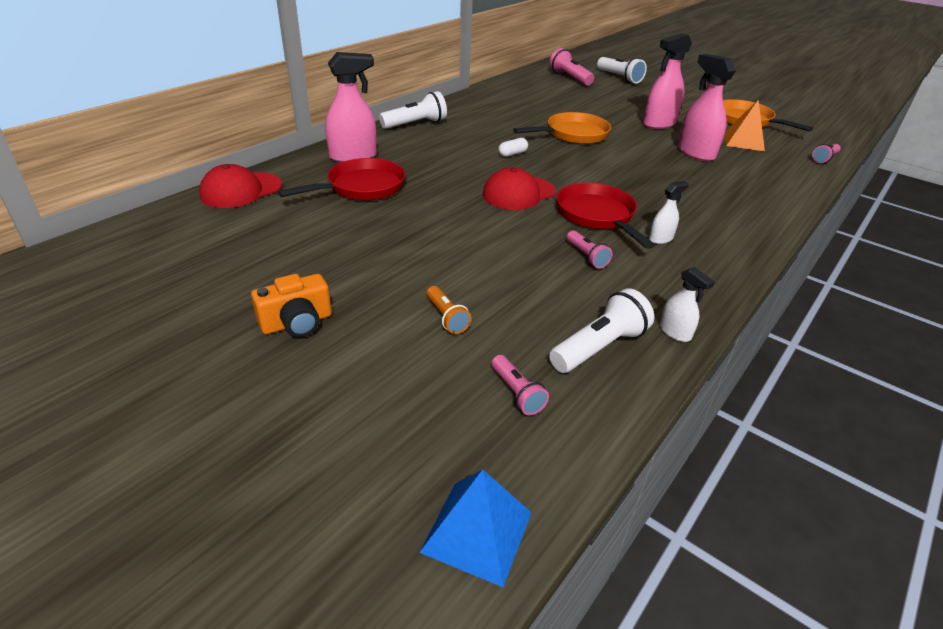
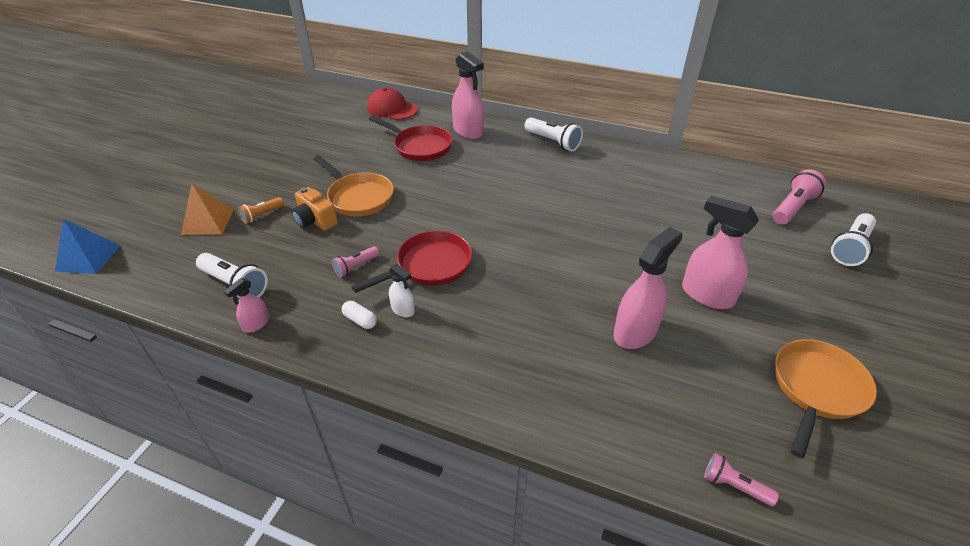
camera: 75 degrees right, 5 degrees up
orange camera [251,274,332,337] -> orange camera moved to [291,187,338,231]
red cap [483,167,556,210] -> none
pink flashlight [491,355,549,415] -> none
white capsule [498,138,528,157] -> white capsule moved to [342,301,377,329]
orange pan [513,112,611,144] -> orange pan moved to [313,155,394,216]
white spray bottle [660,267,715,342] -> pink spray bottle [224,278,269,333]
orange pyramid [725,100,765,151] -> orange pyramid moved to [181,184,234,235]

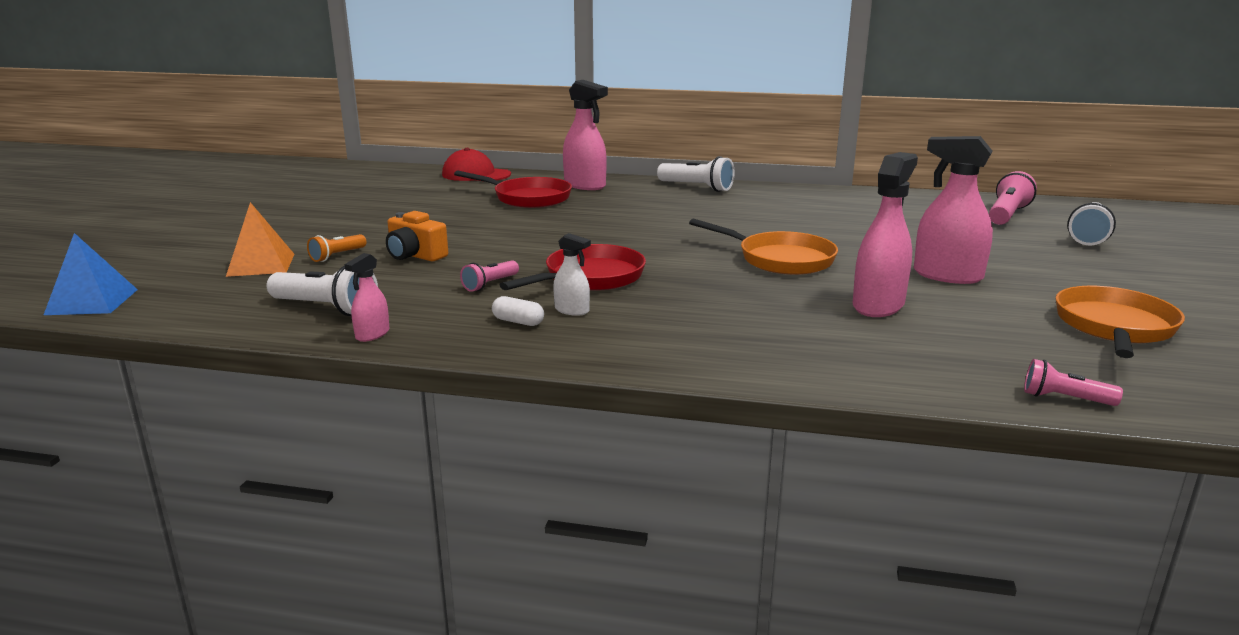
camera: 10 degrees left, 20 degrees down
orange pan [313,155,394,216] -> orange pan moved to [689,218,838,275]

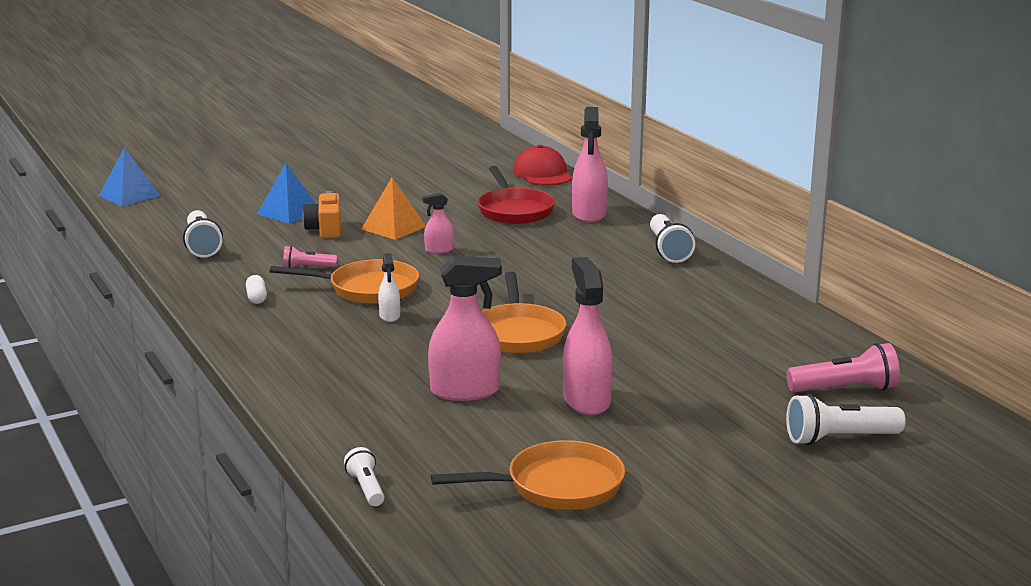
camera: 50 degrees right, 0 degrees up
orange pyramid [226,202,294,277] -> orange pyramid moved to [361,177,426,240]
orange flashlight [307,234,366,262] -> blue pyramid [257,163,316,224]
pink spray bottle [345,253,389,342] -> pink spray bottle moved to [422,193,454,254]
red pan [500,244,646,291] -> orange pan [270,259,419,304]
white spray bottle [553,233,591,316] -> white spray bottle moved to [378,253,400,322]
pink flashlight [1024,359,1123,406] -> white flashlight [344,447,384,506]

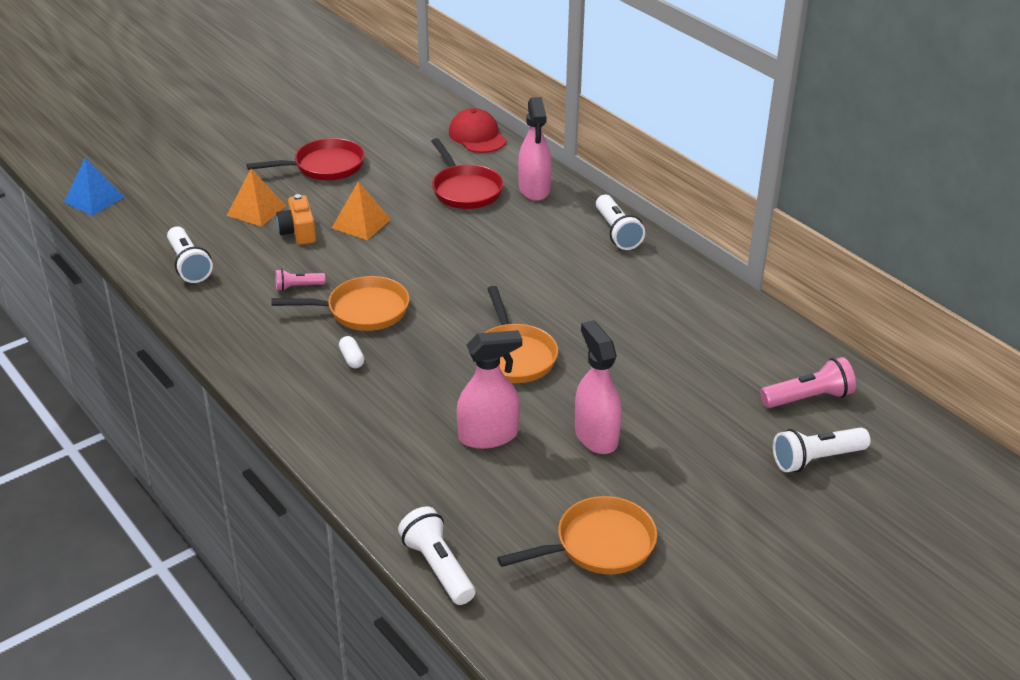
camera: 10 degrees left, 15 degrees up
white capsule [246,275,267,304] -> white capsule moved to [339,336,364,368]
blue pyramid [257,163,316,224] -> orange pyramid [227,169,286,227]
white flashlight [344,447,384,506] -> white flashlight [398,506,475,605], size x1.68
white spray bottle [378,253,400,322] -> none
pink spray bottle [422,193,454,254] -> none
none -> red pan [247,138,365,180]

